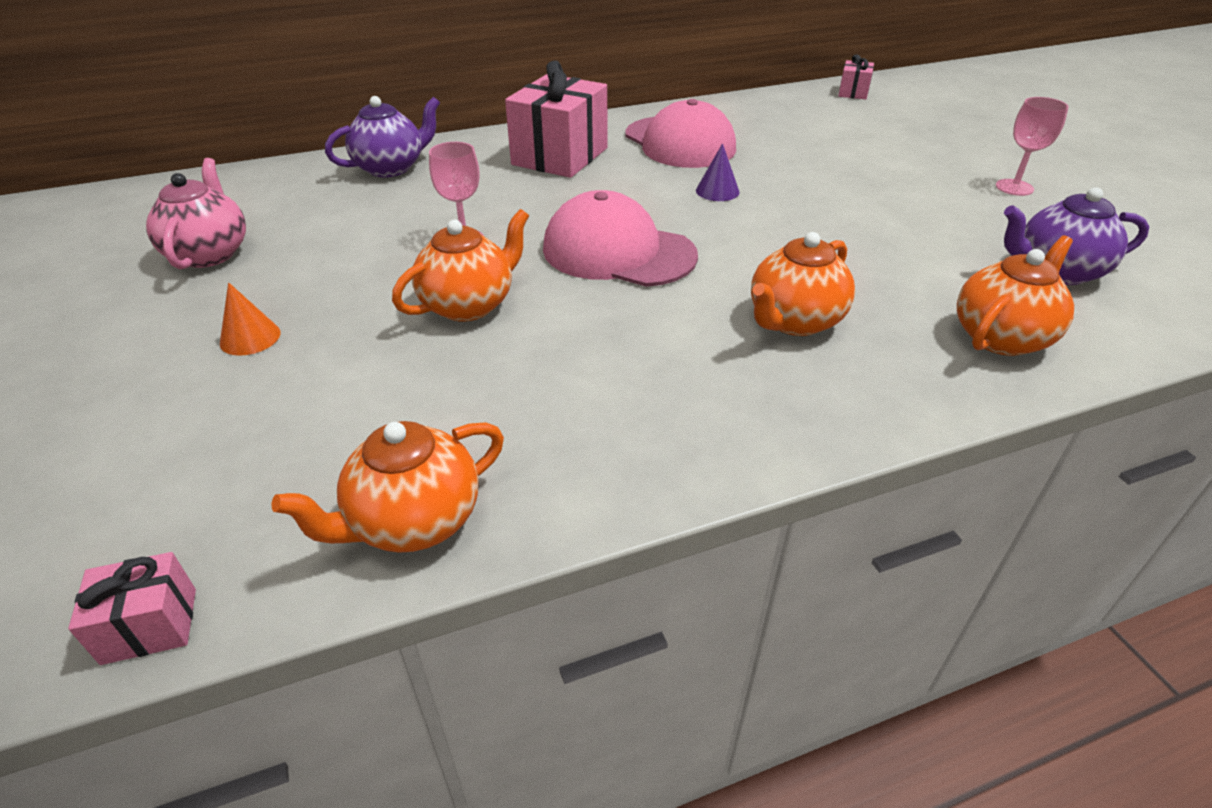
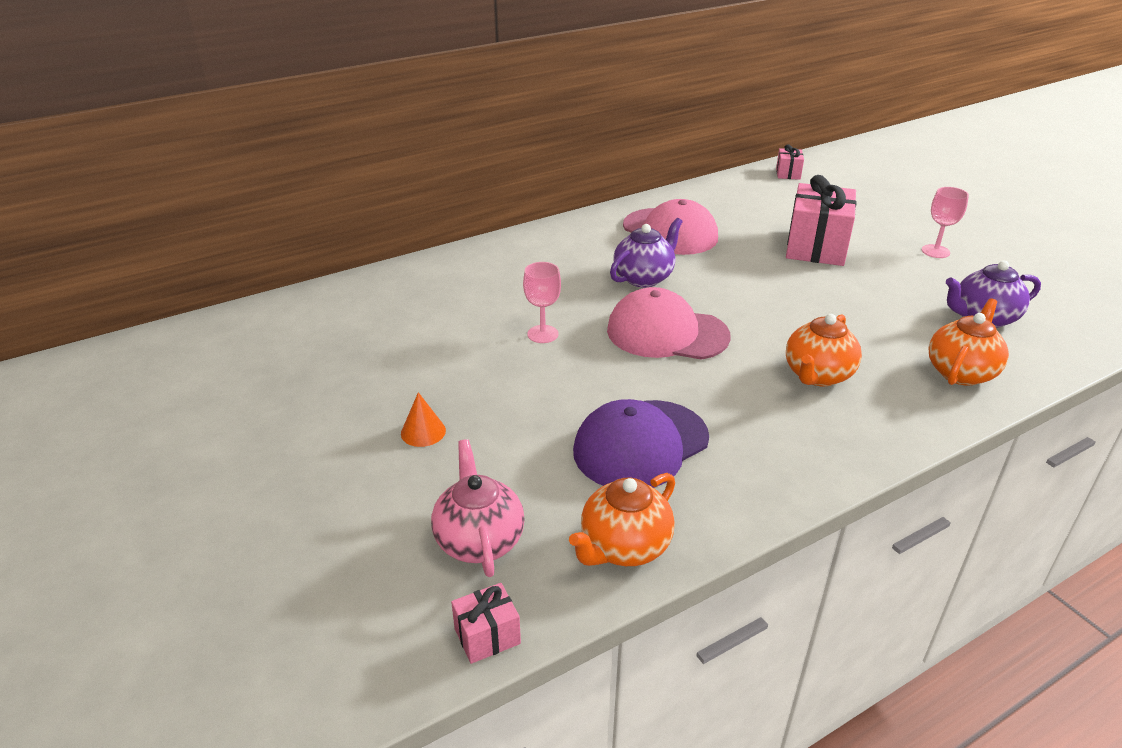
camera: 10 degrees left, 5 degrees down
pink teapot [146,158,246,269] -> pink teapot moved to [431,439,525,577]
purple teapot [325,96,440,177] -> purple teapot moved to [610,218,683,287]
orange teapot [392,209,529,322] -> none
pink gift [505,61,607,178] -> pink gift moved to [786,175,857,266]
purple cone [696,143,740,201] -> none
none -> purple cap [573,399,709,488]

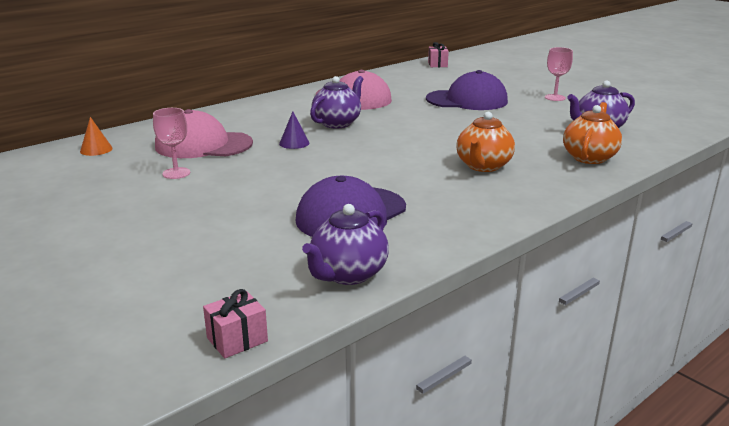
camera: 10 degrees left, 10 degrees down
orange cone [401,392,446,447] -> orange cone moved to [80,117,113,156]
pink teapot [431,439,525,577] -> none
pink goblet [523,262,561,343] -> pink goblet moved to [153,108,190,179]
orange teapot [569,473,675,566] -> purple teapot [302,204,389,285]
pink cap [607,287,731,360] -> pink cap moved to [155,109,253,158]
pink gift [786,175,857,266] -> purple cap [426,70,508,110]
none -> purple cone [279,111,309,149]

